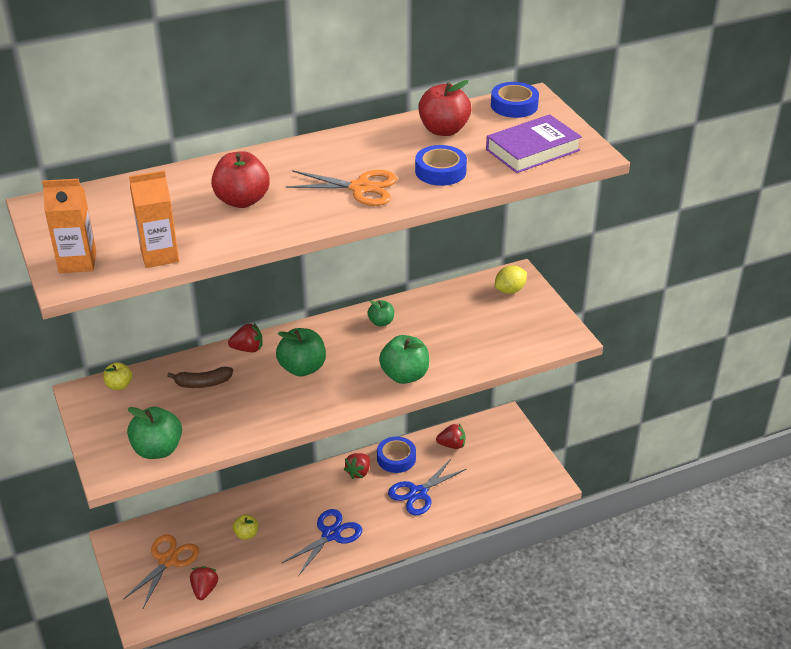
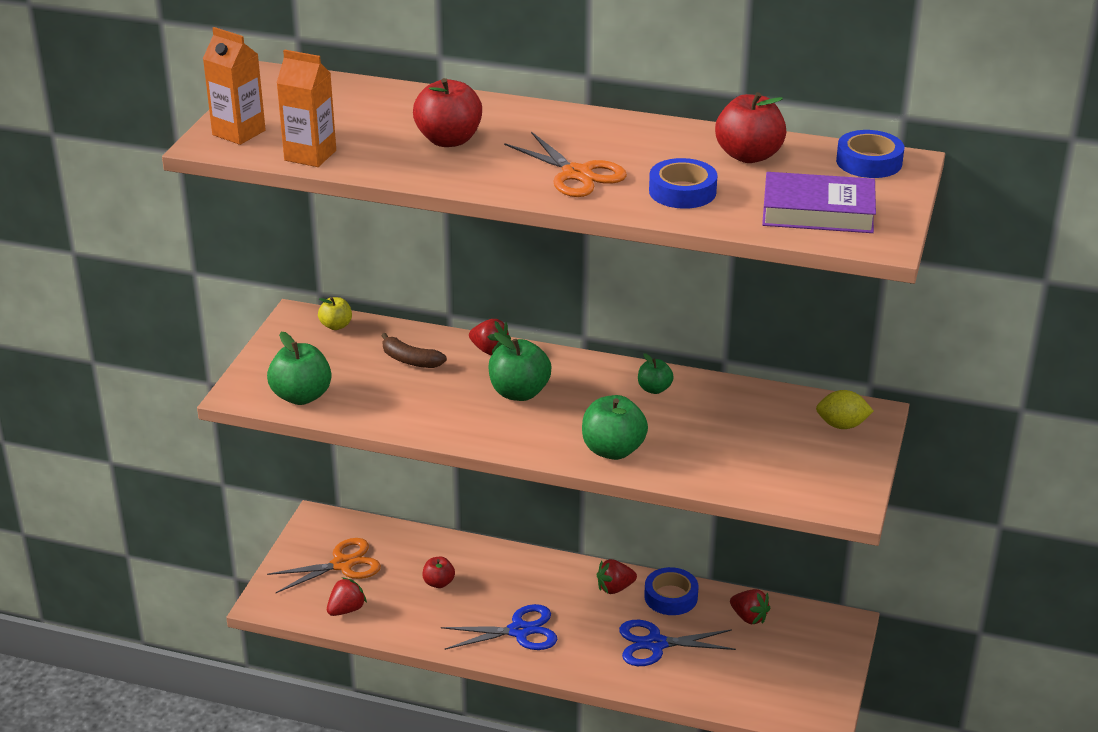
camera: 40 degrees right, 5 degrees down
yellow apple [233,514,258,540] -> red apple [422,557,455,588]

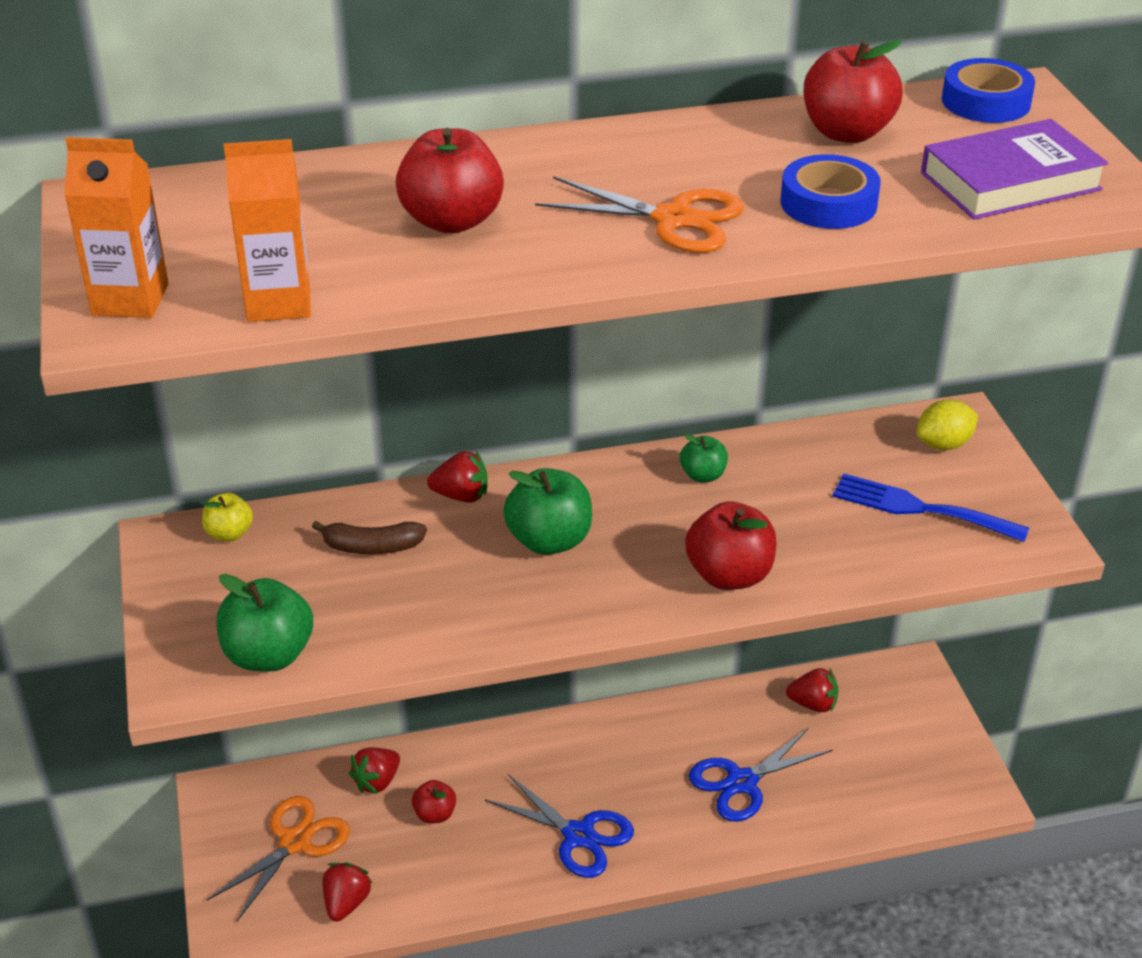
camera: 30 degrees left, 5 degrees up
blue scissors [441,604,557,650] -> blue scissors turned 75 degrees clockwise [485,774,634,878]
green apple [582,395,648,460] -> red apple [685,501,776,590]
red strawberry [597,559,637,594] -> red strawberry moved to [349,748,400,794]
blue tape [644,567,698,615] -> none
none -> blue fork [833,473,1029,542]

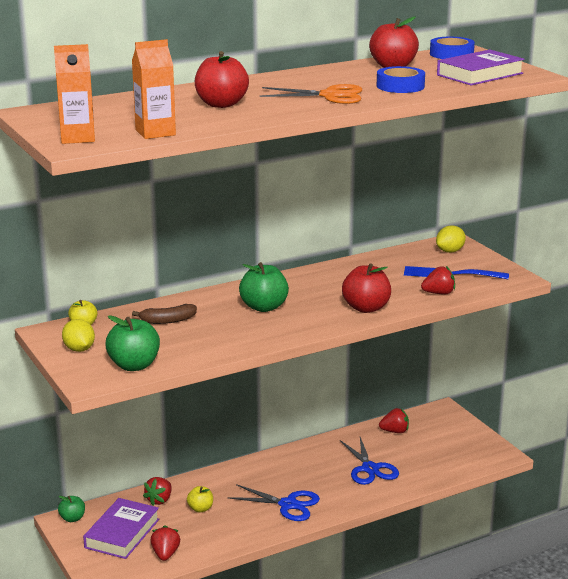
camera: 15 degrees left, 15 degrees down
orange scissors [207,796,350,921] -> purple book [83,498,159,559]
red apple [412,780,456,823] -> yellow apple [187,486,213,513]
red strawberry [427,451,488,503] -> red strawberry moved to [421,266,455,295]
green apple [680,434,728,482] -> green apple moved to [58,496,85,522]
blue scissors [689,728,833,822] -> blue scissors turned 60 degrees counterclockwise [340,437,399,485]
none -> yellow lemon [62,319,95,352]

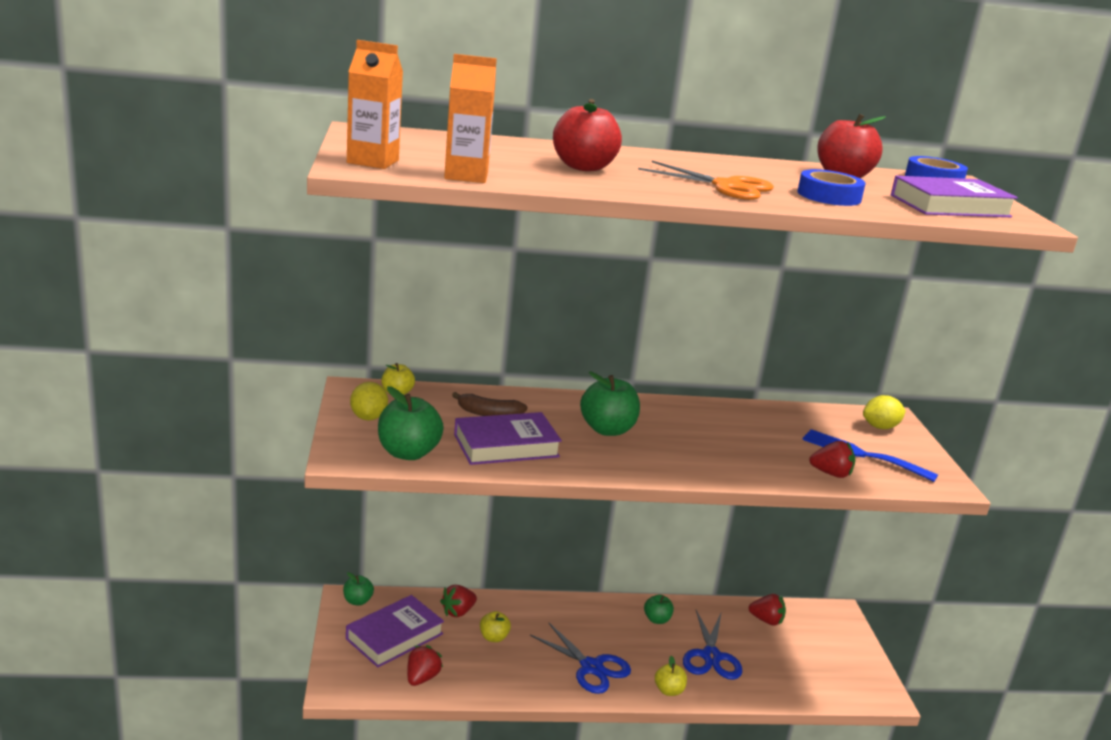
camera: 20 degrees right, 0 degrees up
red apple [342,263,391,313] -> none
none -> purple book [454,412,562,465]
none -> green apple [644,594,674,624]
none -> yellow apple [655,656,687,696]

